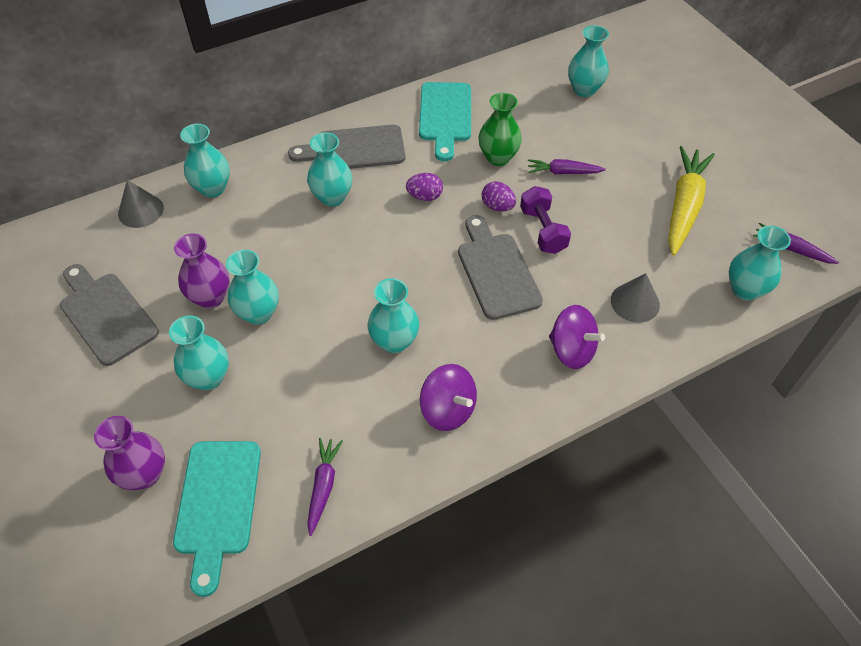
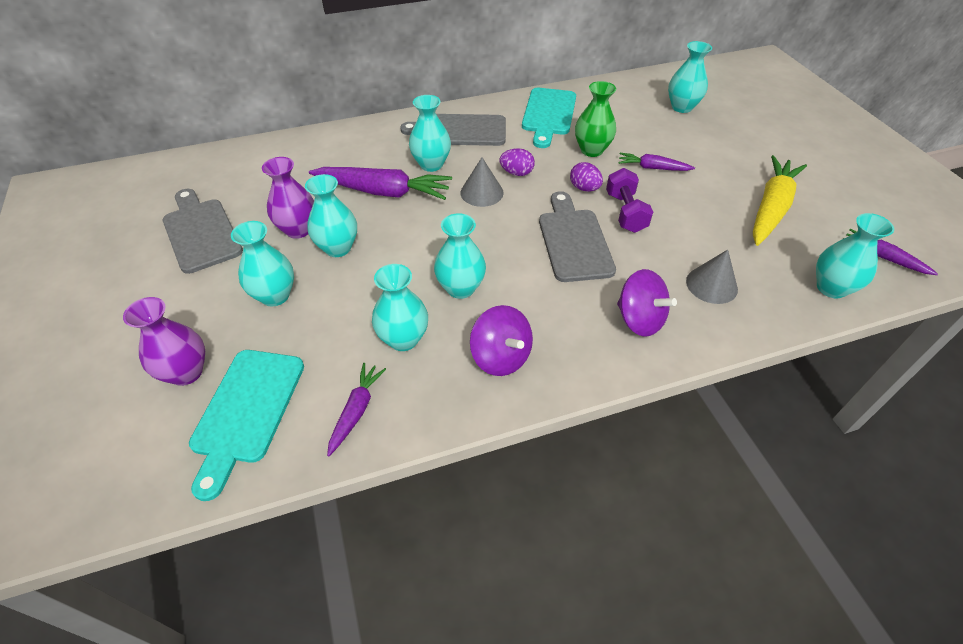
camera: 10 degrees right, 5 degrees down
grey cone [118,180,164,228] -> grey cone moved to [460,158,504,207]
turquoise vase [180,124,230,198] -> turquoise vase moved to [372,264,428,351]
none -> purple carrot [309,167,452,200]

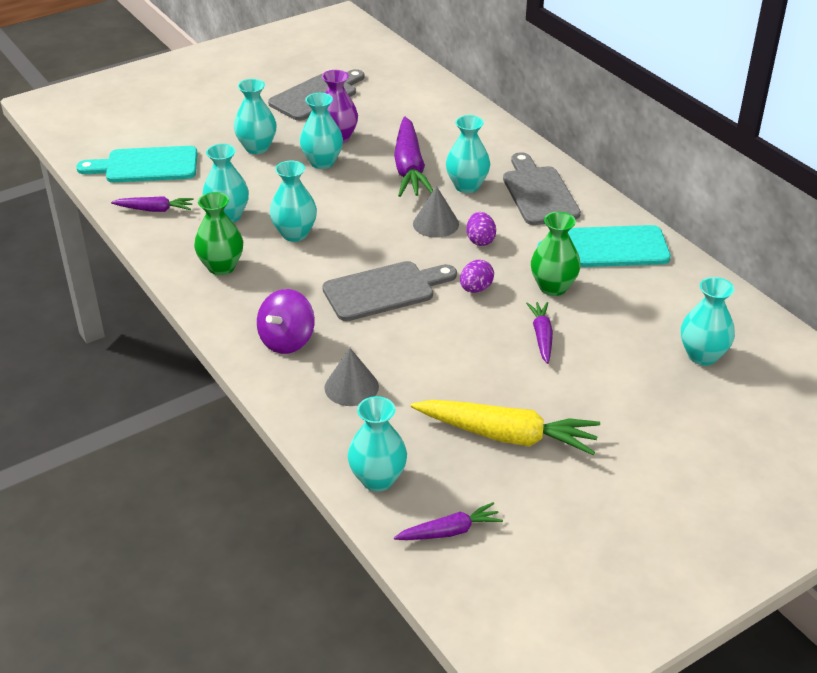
camera: 75 degrees right, 10 degrees down
purple vase [123,297,205,386] -> none
purple spinning top [470,305,533,376] -> green vase [194,192,243,275]
purple dumbbell [606,168,653,233] -> none
purple carrot [843,229,938,275] -> purple carrot turned 45 degrees clockwise [394,502,503,540]

